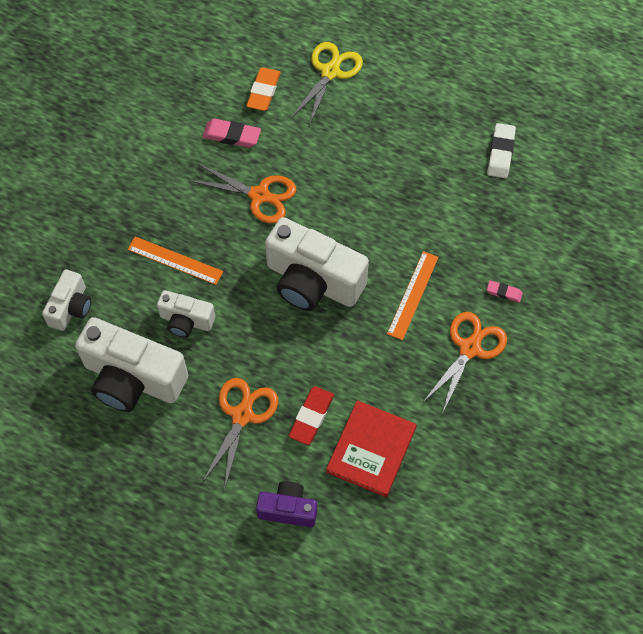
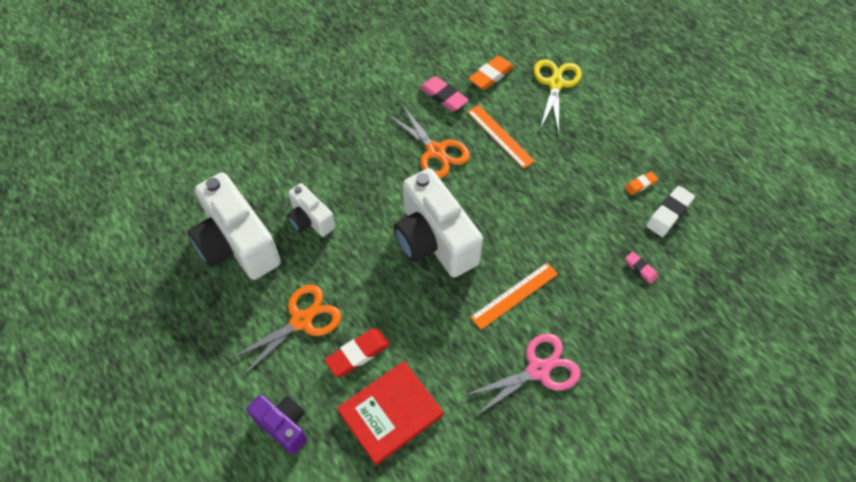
camera: 30 degrees right, 5 degrees down
white camera [42,269,91,331] -> none
orange ruler [127,236,223,285] -> orange ruler moved to [467,105,535,169]
yellow scissors [291,42,363,126] -> yellow scissors turned 45 degrees counterclockwise [533,59,582,134]
orange scissors [422,312,507,414] -> pink scissors [463,333,581,417]
pink eraser [487,280,523,303] -> pink eraser moved to [625,252,658,284]
none -> orange eraser [625,171,658,195]

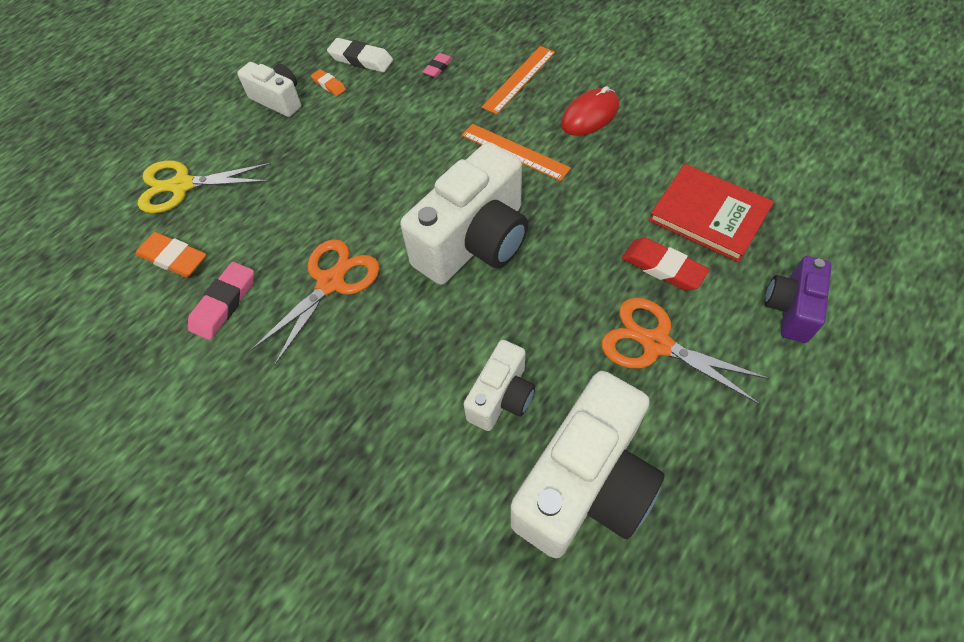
camera: 105 degrees left, 0 degrees up
pink scissors [463,333,581,417] -> red mouse [561,86,619,136]
orange ruler [467,105,535,169] -> orange ruler moved to [482,46,555,114]
none -> white camera [237,62,301,117]

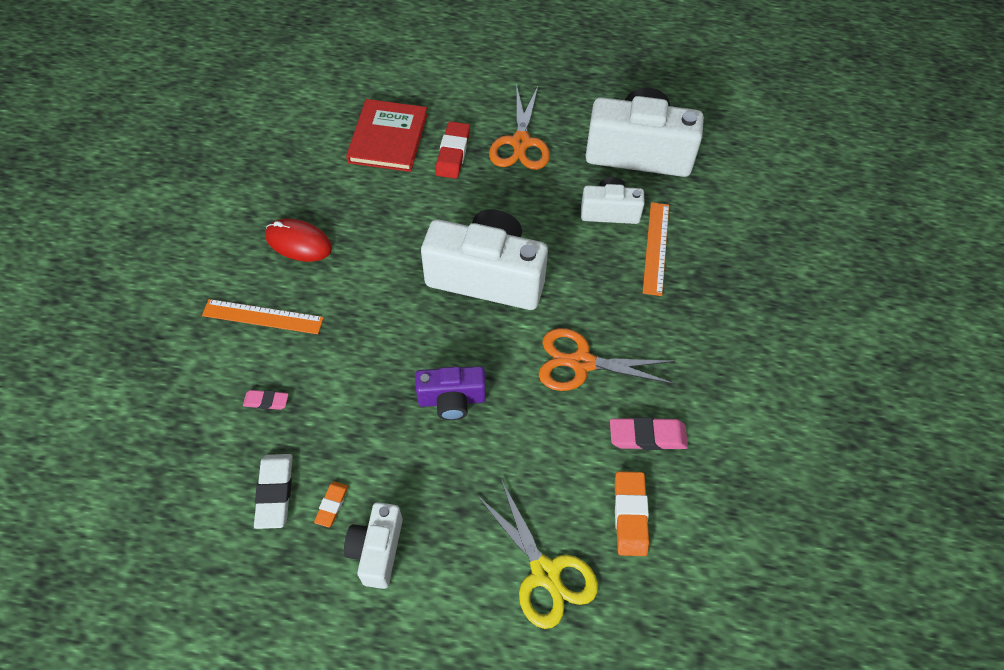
camera: 120 degrees left, 0 degrees up
orange ruler [462,124,571,181] -> orange ruler moved to [643,202,669,296]
purple camera [764,256,832,343] -> purple camera moved to [415,366,486,420]

